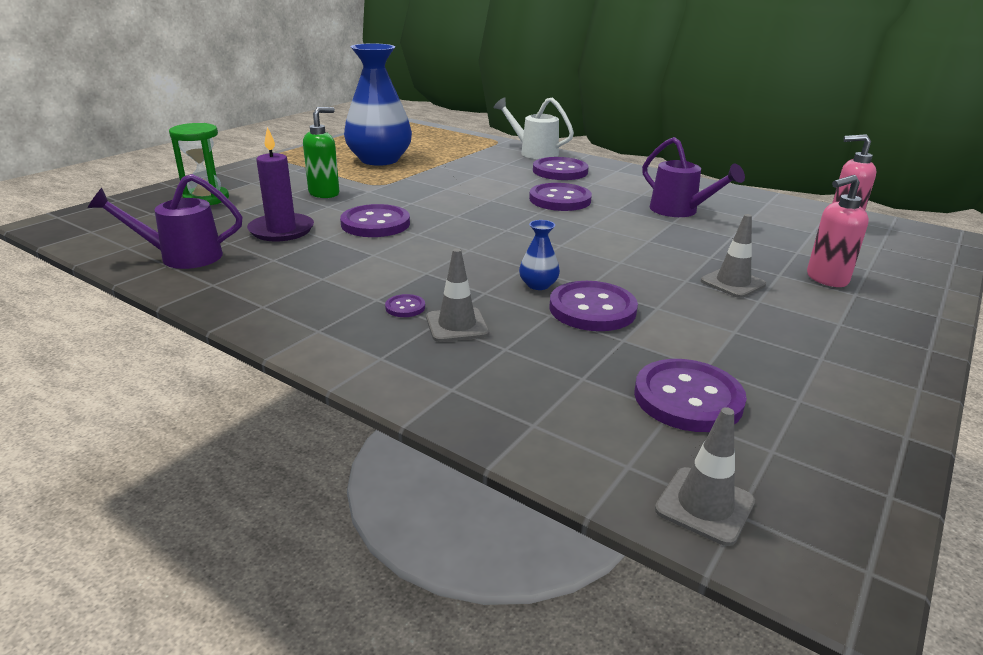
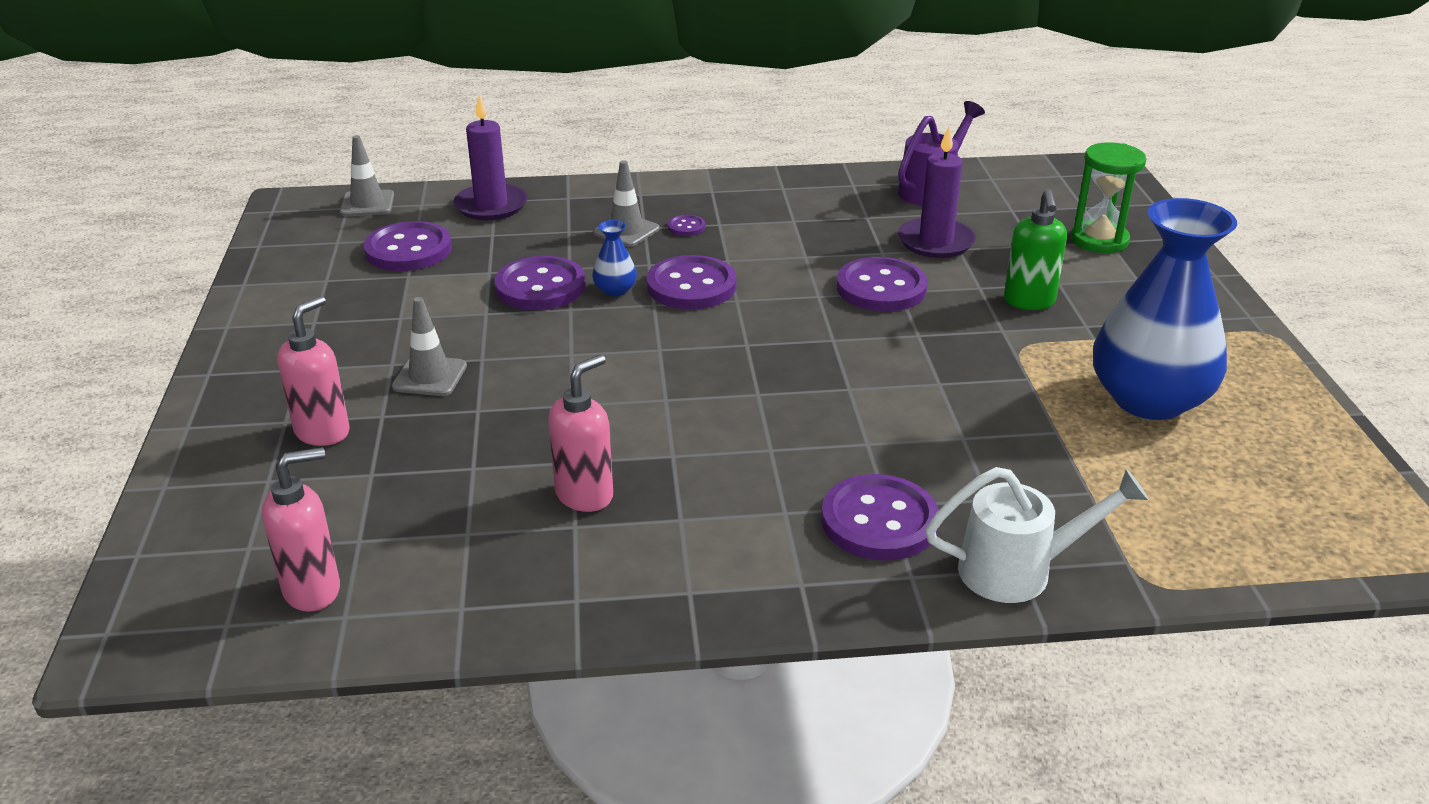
camera: 140 degrees right, 5 degrees up
purple button [529,183,592,211] -> purple button moved to [647,255,737,309]
purple watering can [642,137,745,217] -> pink soap dispenser [548,354,613,512]
none -> purple candle [453,94,528,220]

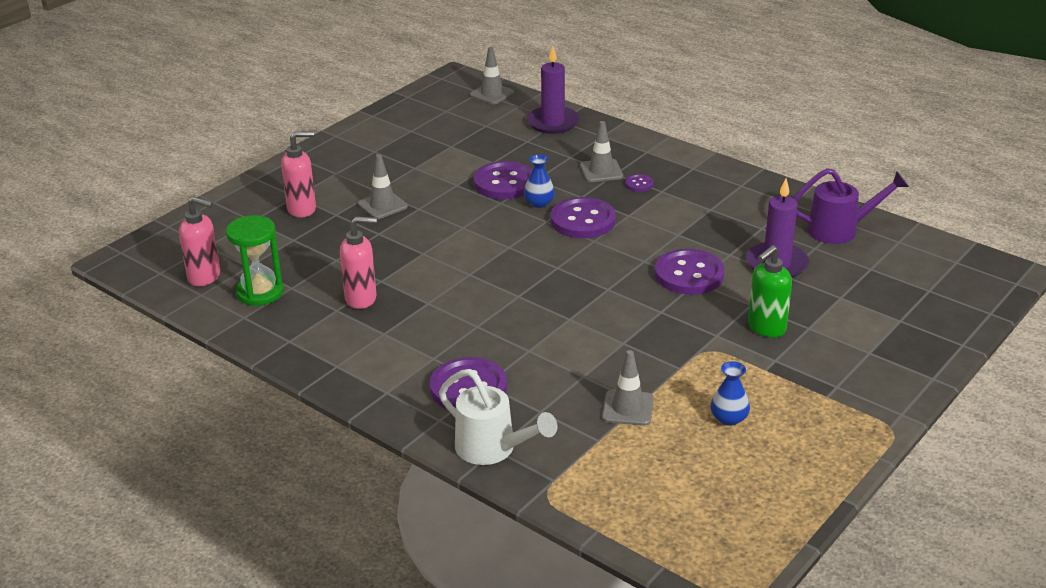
camera: 45 degrees right, 0 degrees up
purple button [363,221,452,271] -> none
green hourglass [1071,142,1146,253] -> green hourglass moved to [226,215,284,306]
blue vase [1093,198,1237,420] -> blue vase [710,361,750,426], size x0.40
none -> grey traffic cone [602,350,654,426]

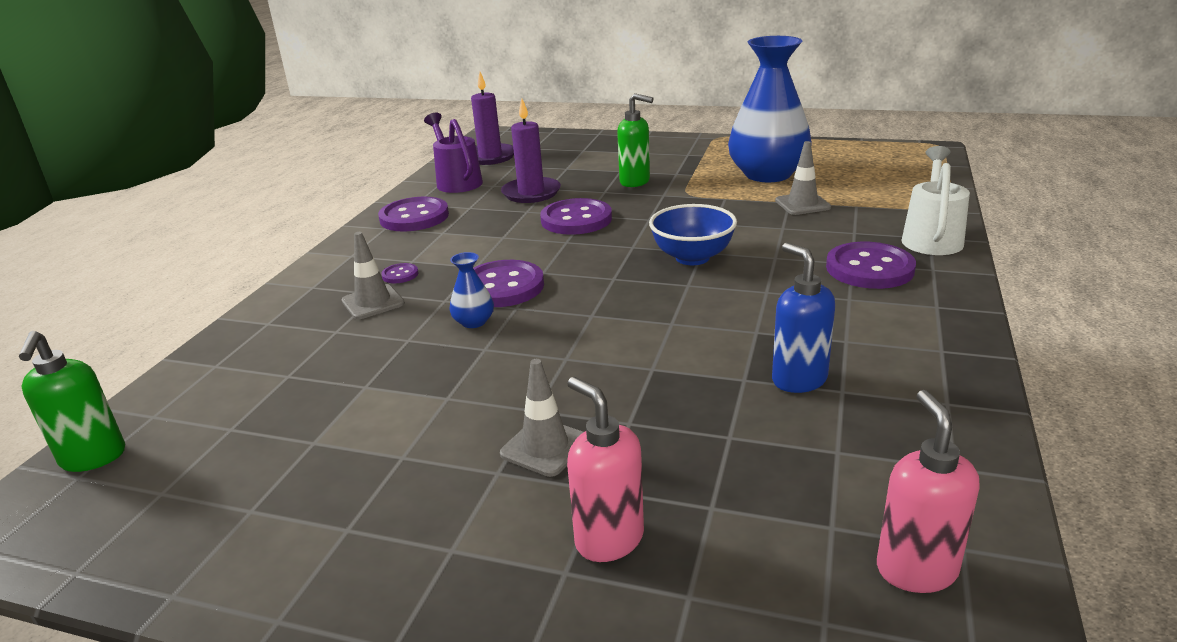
camera: 110 degrees left, 5 degrees down
green hourglass [226,215,284,306] -> none
pink soap dispenser [340,216,377,309] -> blue soap dispenser [772,243,835,393]
grey traffic cone [470,47,514,104] -> green soap dispenser [19,331,125,472]
purple button [473,161,533,199] -> purple button moved to [378,197,449,232]
purple candle [527,46,579,134] -> purple candle moved to [471,72,514,165]
blue vase [710,361,750,426] -> blue vase [728,36,812,182], size x2.50
none -> blue bowl [649,204,737,265]

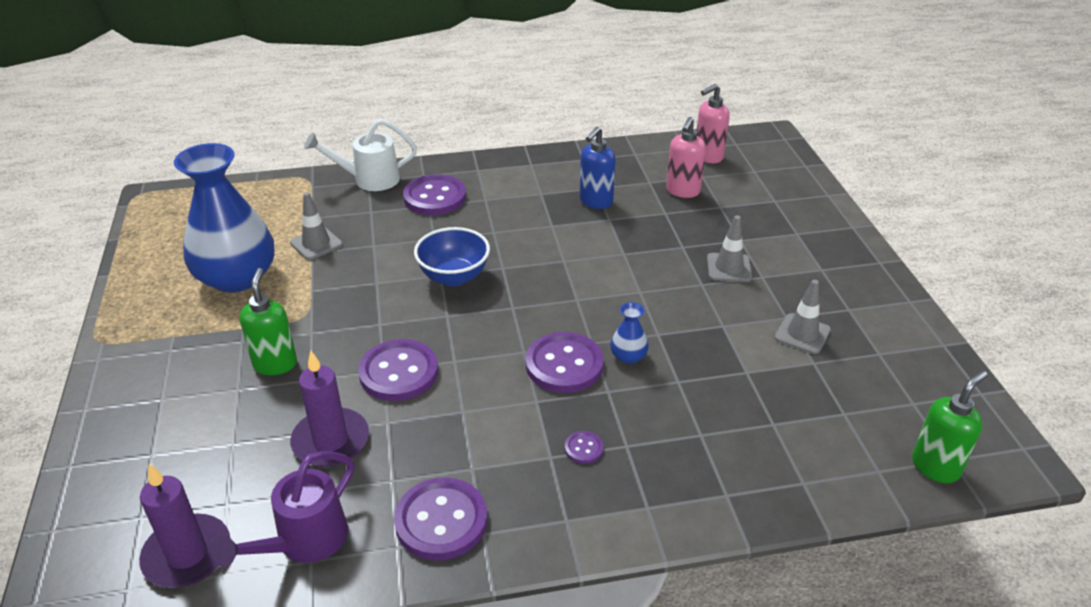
camera: 120 degrees left, 10 degrees up
grey traffic cone [342,232,405,319] -> grey traffic cone moved to [774,280,831,354]
pink soap dispenser [567,377,644,562] -> pink soap dispenser moved to [666,117,706,198]

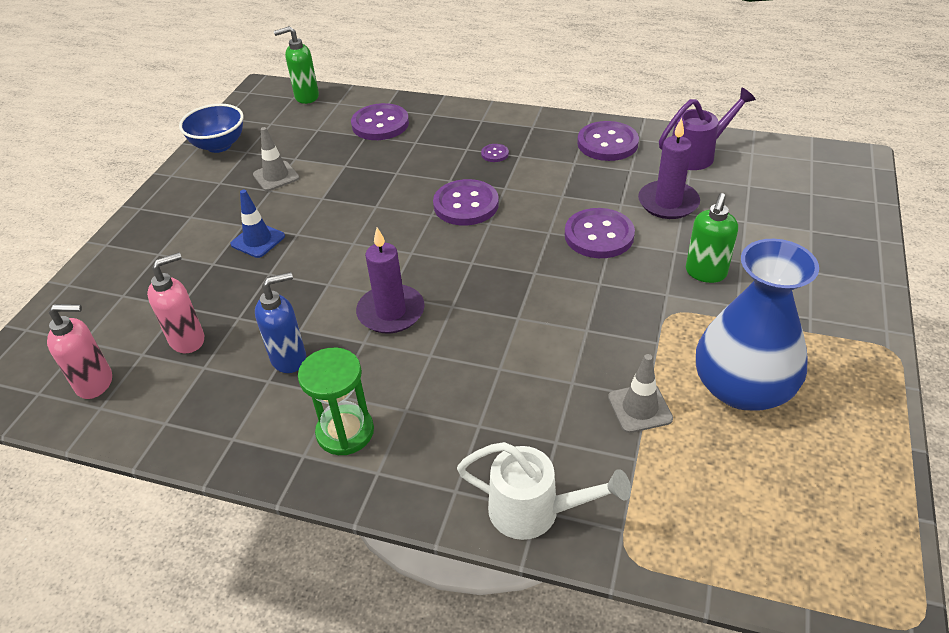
camera: 150 degrees left, 5 degrees up
purple candle [139,464,230,588] -> purple candle moved to [356,227,425,334]
purple button [403,174,466,215] -> purple button moved to [351,103,409,140]
blue bowl [414,227,490,286] -> blue bowl moved to [179,104,244,153]
blue vase [610,302,649,364] -> none
grey traffic cone [707,215,752,282] -> blue traffic cone [230,190,285,258]
none -> green hourglass [298,348,374,455]

